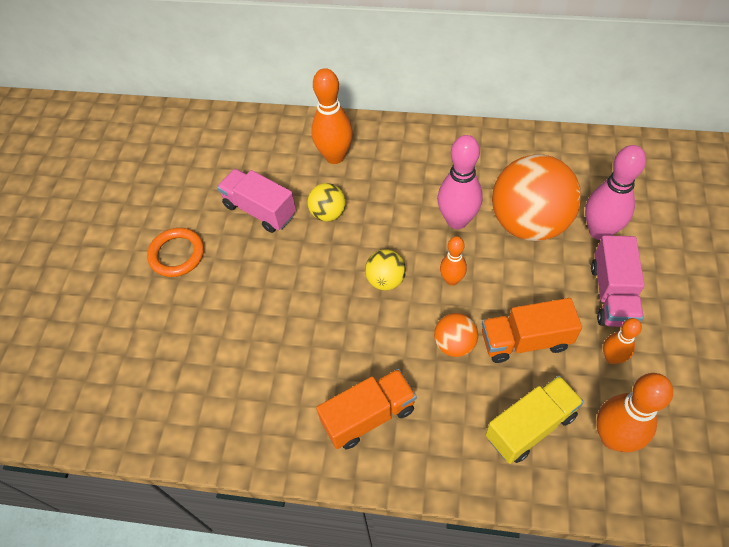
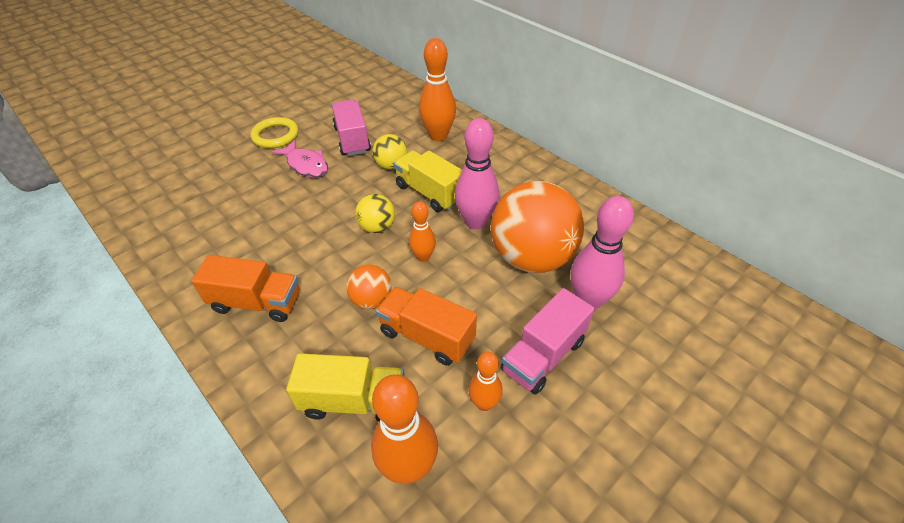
camera: 35 degrees right, 10 degrees down
orange ring [147,228,204,277] -> yellow ring [250,117,299,148]
none -> pink fish [272,140,328,178]
none -> yellow truck [394,151,462,212]

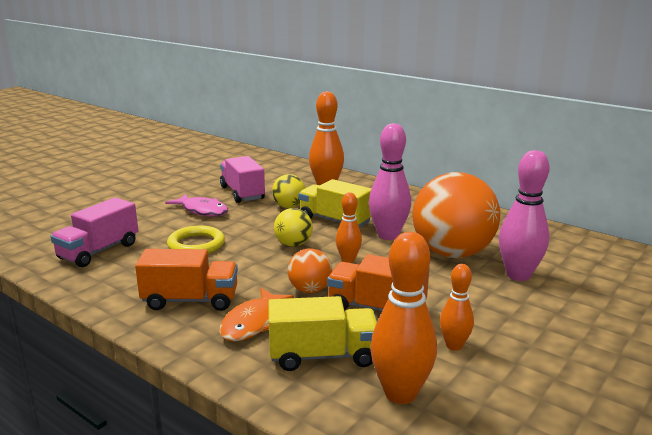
camera: 10 degrees left, 25 degrees down
yellow ring [250,117,299,148] -> yellow ring moved to [167,225,225,254]
pink truck [501,288,594,394] -> pink truck moved to [51,197,138,267]
none -> orange fish [219,288,294,342]

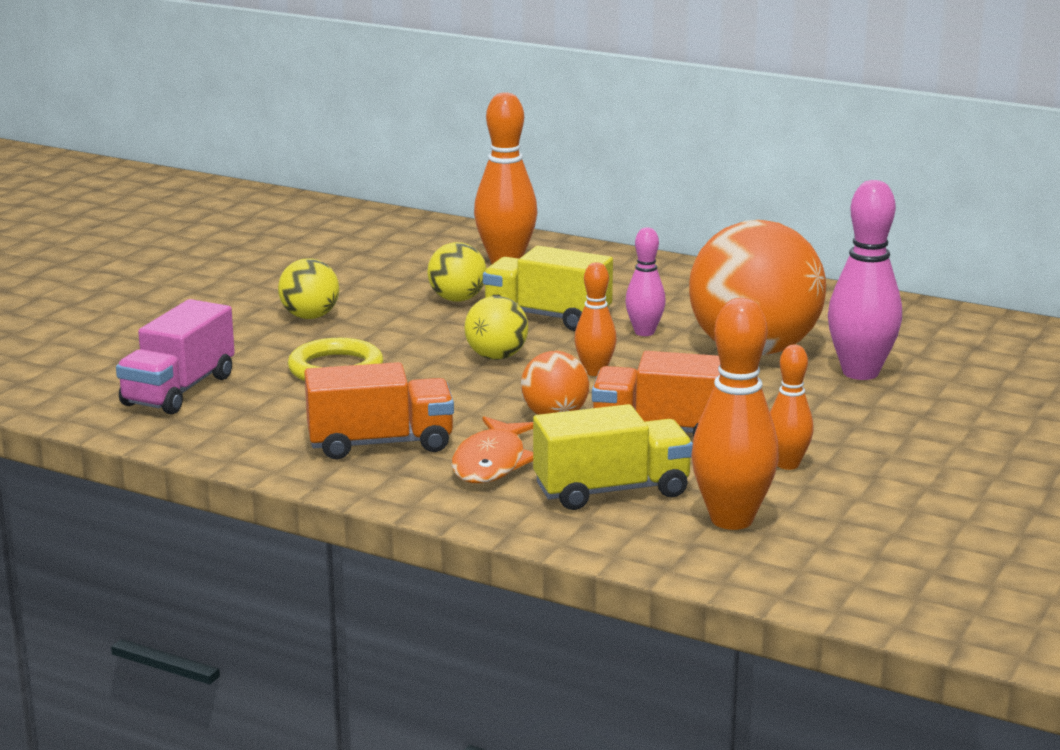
camera: 10 degrees left, 0 degrees up
pink fish [165,194,228,217] -> yellow ball [278,258,339,319]
pink truck [220,156,265,203] -> none
pink bowling pin [369,123,411,240] -> pink bowling pin [625,227,666,336], size x0.58

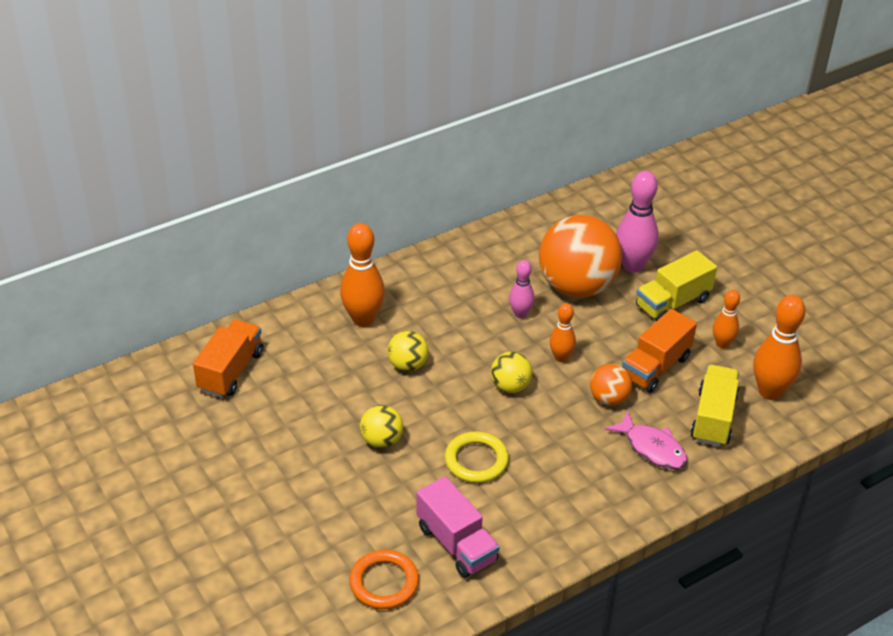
camera: 60 degrees left, 20 degrees up
orange truck [304,362,454,459] -> orange truck moved to [193,319,263,397]
orange fish [452,416,533,483] -> pink fish [605,410,687,469]
yellow truck [483,246,613,331] -> yellow truck moved to [636,250,717,321]
none -> orange ring [349,550,419,609]

